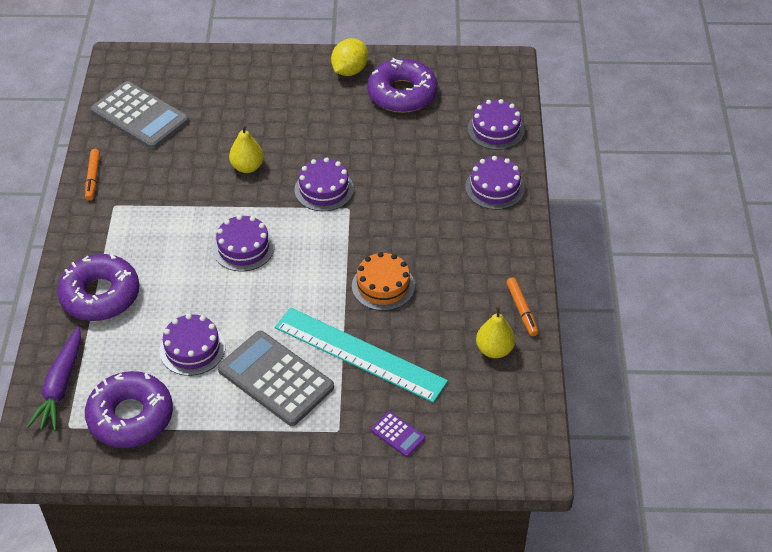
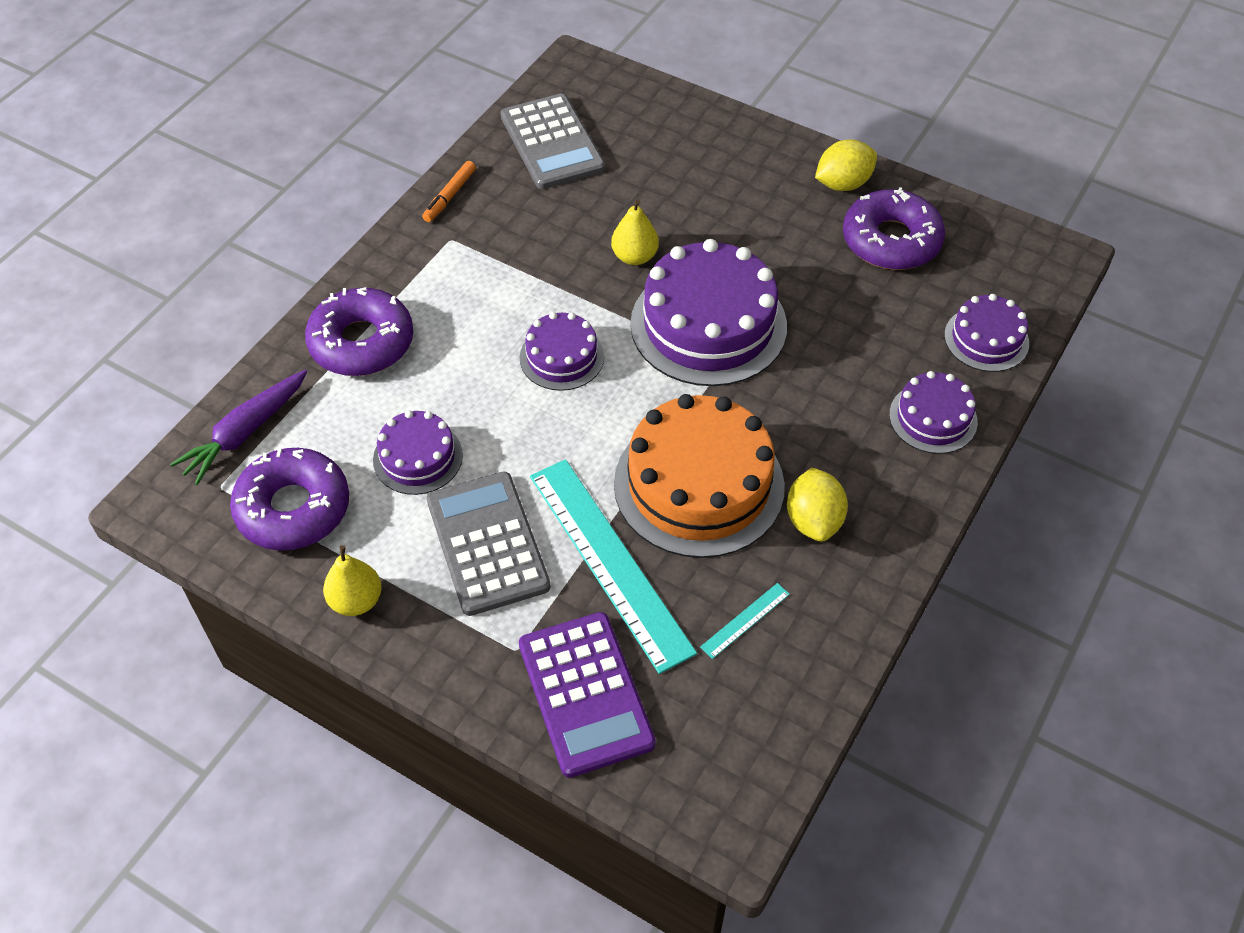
camera: 30 degrees right, 5 degrees up
purple cake [294,157,354,211] -> purple cake [630,239,787,386], size x1.88
orange cake [352,252,415,311] -> orange cake [614,394,785,558], size x1.88
purple calculator [371,411,425,457] -> purple calculator [519,612,656,778], size x2.22
yellow pear [476,306,515,358] -> yellow pear moved to [323,545,382,616]
orange marker [506,278,538,336] -> none
none -> turquoise ruler [700,583,790,659]
none -> yellow lemon [787,468,848,542]

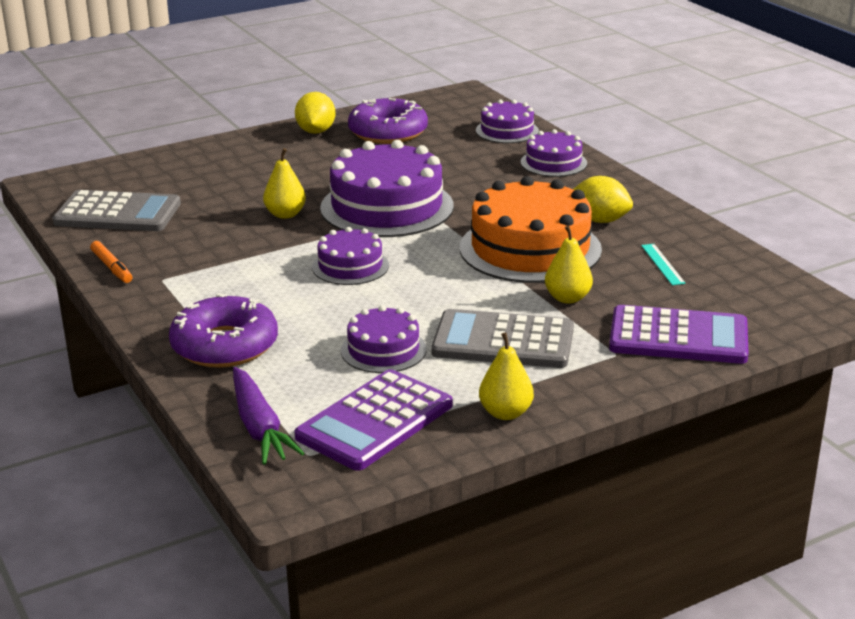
camera: 60 degrees left, 25 degrees down
purple donut [230,448,349,551] -> purple calculator [294,369,453,471]
turquoise ruler [530,459,697,674] -> yellow pear [545,226,593,304]

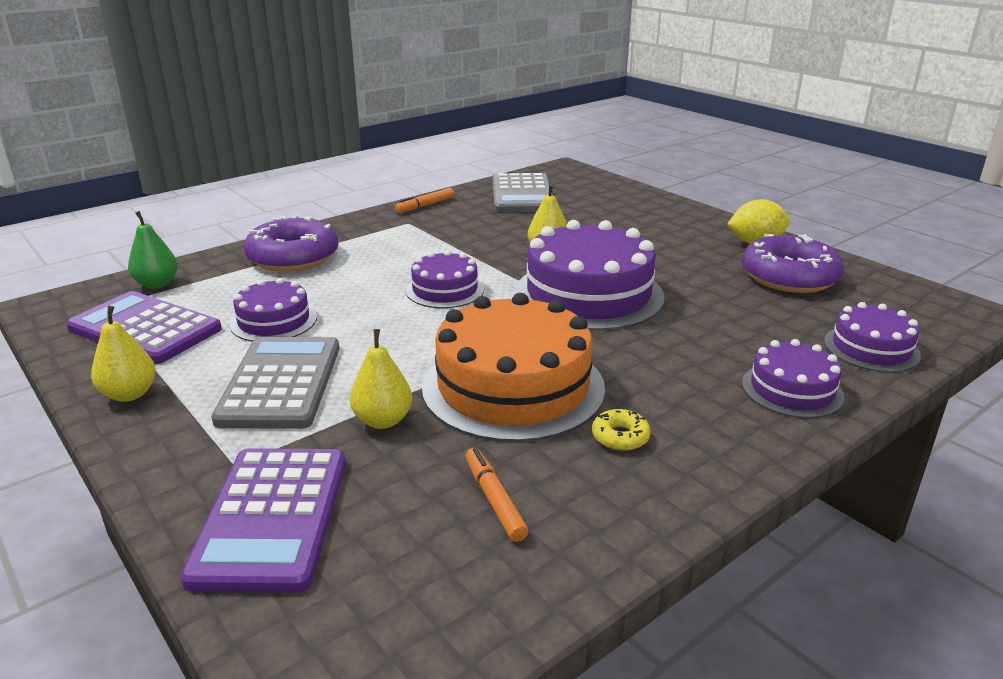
camera: 80 degrees right, 0 degrees up
purple carrot [233,367,305,465] -> green pear [128,211,178,289]
yellow lemon [573,176,633,223] -> yellow donut [592,409,651,451]
turquoise ruler [641,244,686,285] -> orange marker [466,448,528,542]

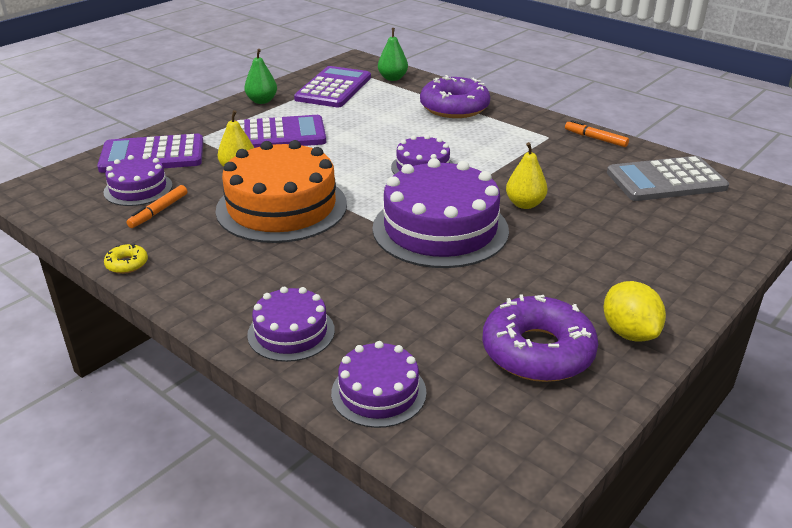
camera: 80 degrees right, 5 degrees up
yellow pear [91,306,156,402] -> green pear [244,49,277,104]
grey calculator [211,337,339,429] -> purple calculator [236,115,326,148]
purple cake [230,278,317,342] -> purple cake moved to [103,155,173,206]
orange marker [466,448,528,542] -> orange marker turned 150 degrees clockwise [127,185,187,228]
yellow donut [592,409,651,451] -> yellow donut moved to [104,244,148,274]

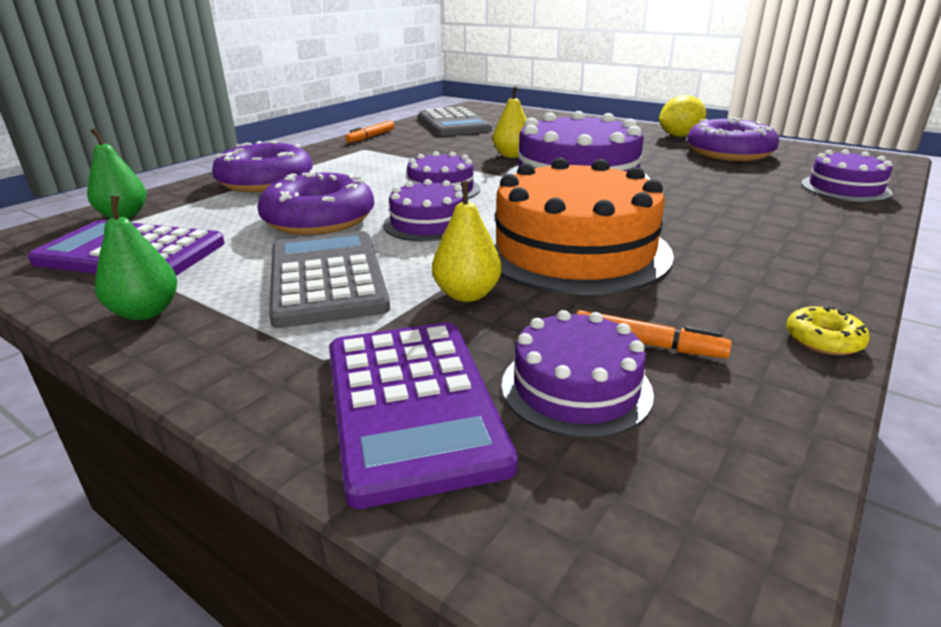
camera: 95 degrees left, 5 degrees down
purple calculator [236,115,326,148] -> grey calculator [269,231,390,328]
purple cake [247,287,335,362] -> purple cake moved to [383,179,463,242]
none -> purple donut [257,170,374,235]

